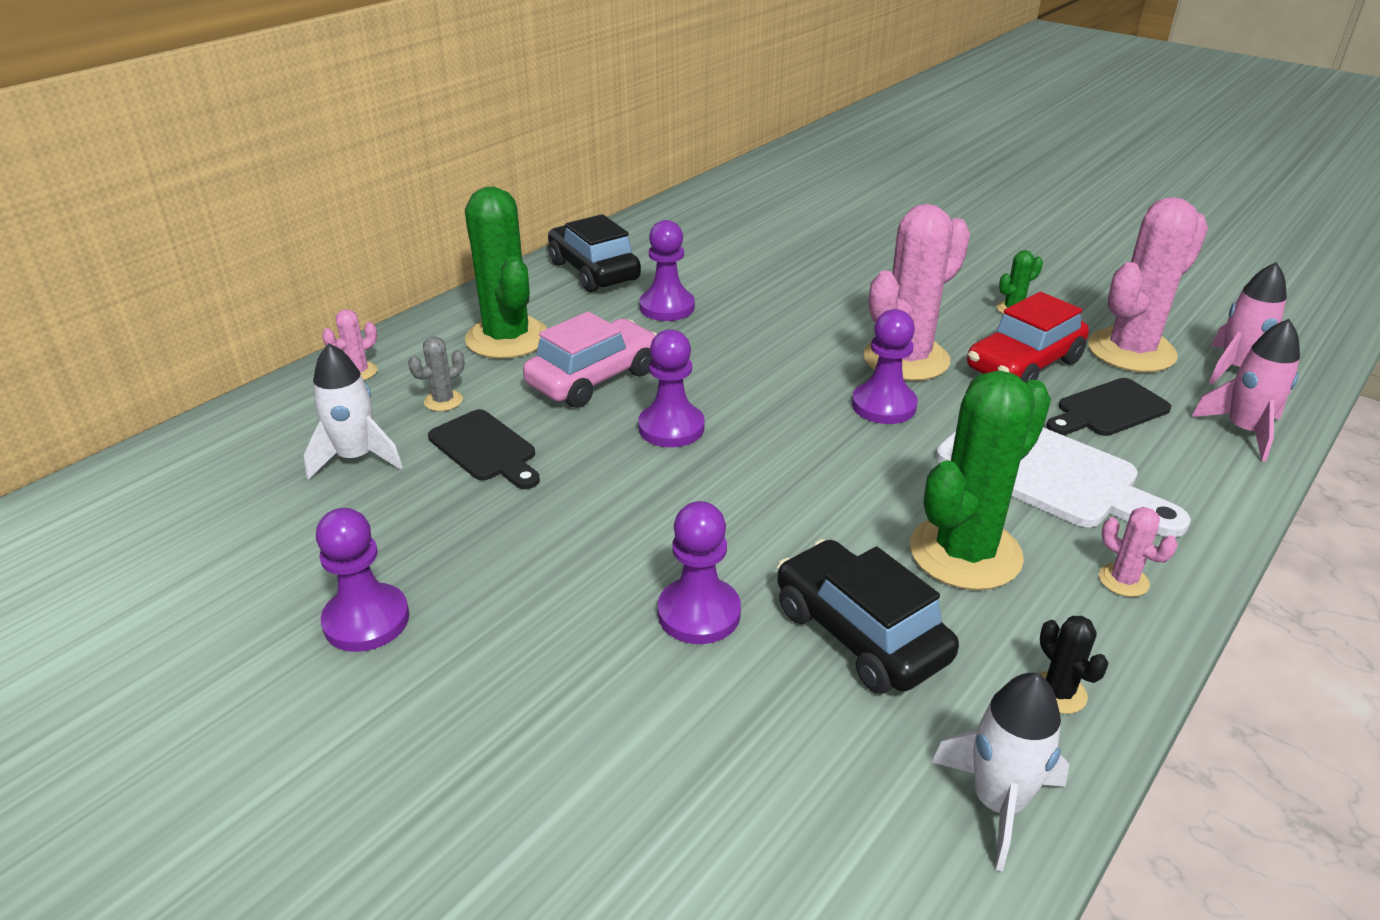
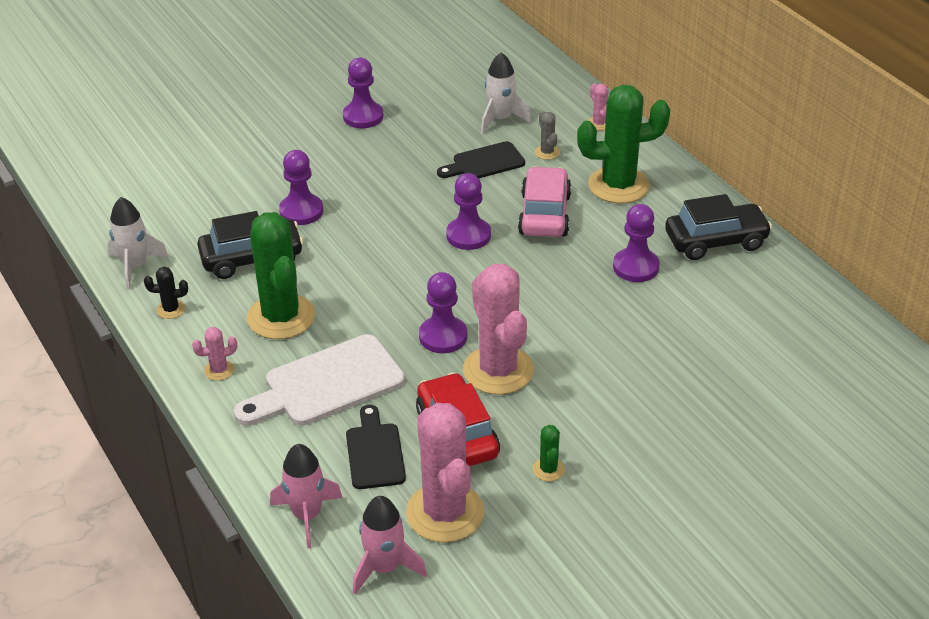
camera: 110 degrees right, 5 degrees up
pink car [523,312,657,408] -> pink car turned 150 degrees counterclockwise [518,166,572,237]

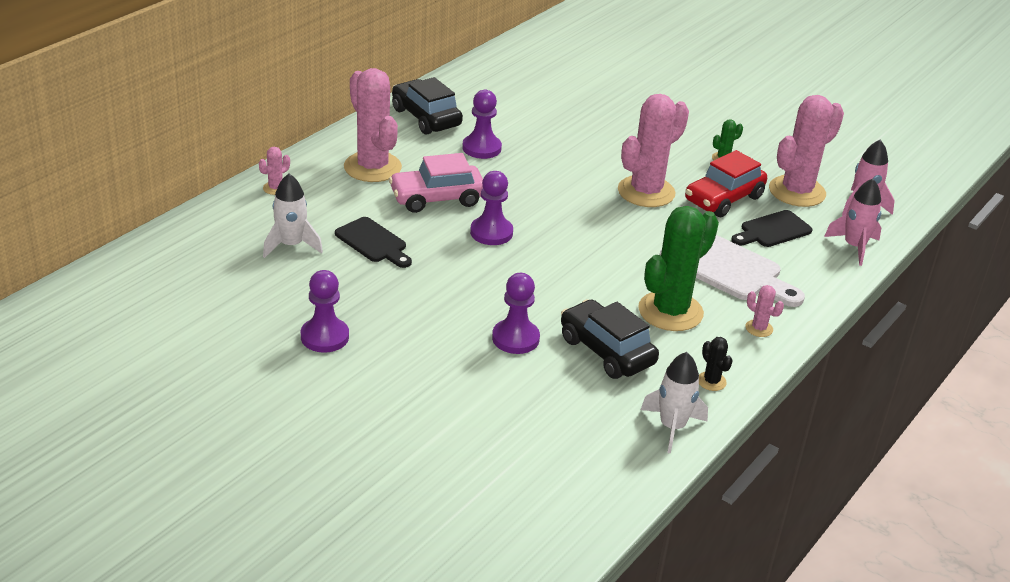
camera: 115 degrees left, 5 degrees down
purple pawn [419,272,467,353] -> none
grey cactus [535,111,560,160] -> none
green cactus [577,85,670,203] -> pink cactus [344,68,402,182]

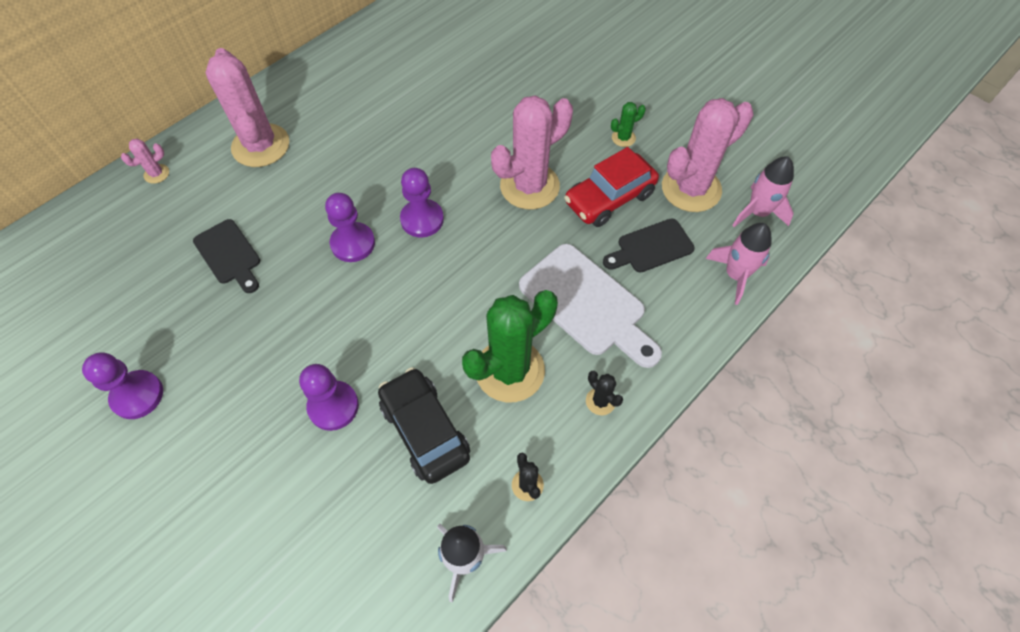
camera: 10 degrees right, 25 degrees up
white rocket [263,174,323,258] -> none
pink car [389,153,483,213] -> none
black car [392,77,463,135] -> none
purple pawn [462,90,502,159] -> purple pawn moved to [400,168,444,237]
pink cactus [745,285,784,337] -> black cactus [586,371,623,415]

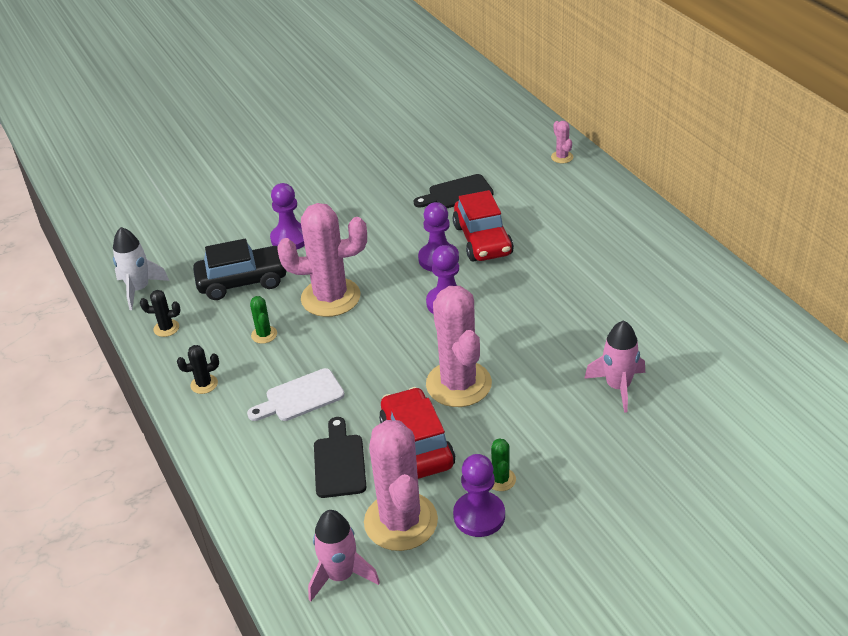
camera: 110 degrees right, 20 degrees down
purple pawn [82,352,163,419] -> purple pawn moved to [453,454,505,537]
pink cactus [206,48,289,167] -> pink cactus moved to [278,203,367,317]
green cactus [462,290,558,402] -> green cactus [250,296,277,344], size x0.42
white cutting board [519,244,662,368] -> white cutting board [247,368,345,421], size x0.61
pink rocket [706,223,772,305] -> pink rocket moved to [584,320,645,413]
none -> red car [453,190,514,262]

